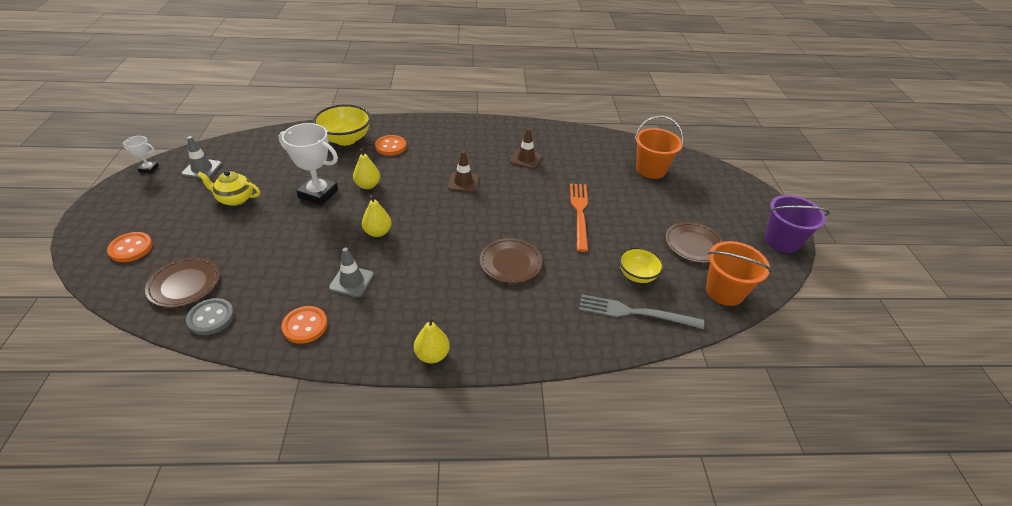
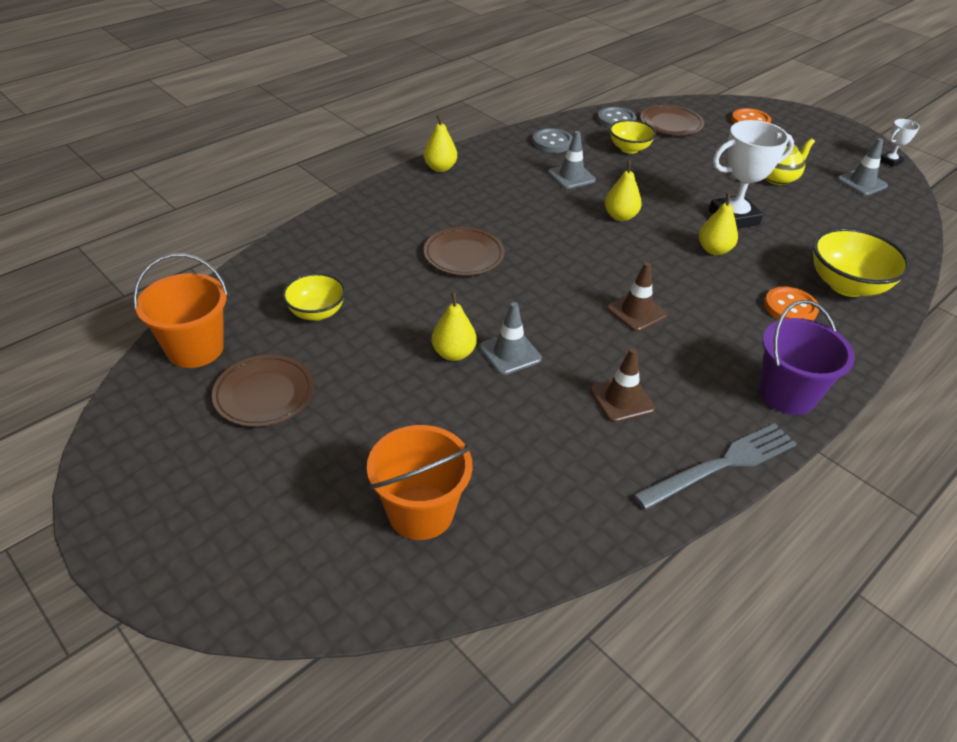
camera: 140 degrees right, 0 degrees up
orange button [281,306,328,344] -> grey button [533,128,573,153]
orange fork [570,183,588,252] -> yellow pear [432,292,477,361]
grey fork [579,294,704,329] -> grey fork moved to [634,423,797,510]
purple bucket [765,195,830,253] -> purple bucket moved to [759,300,855,415]
none -> grey traffic cone [479,302,542,375]
none -> yellow bowl [609,120,656,154]

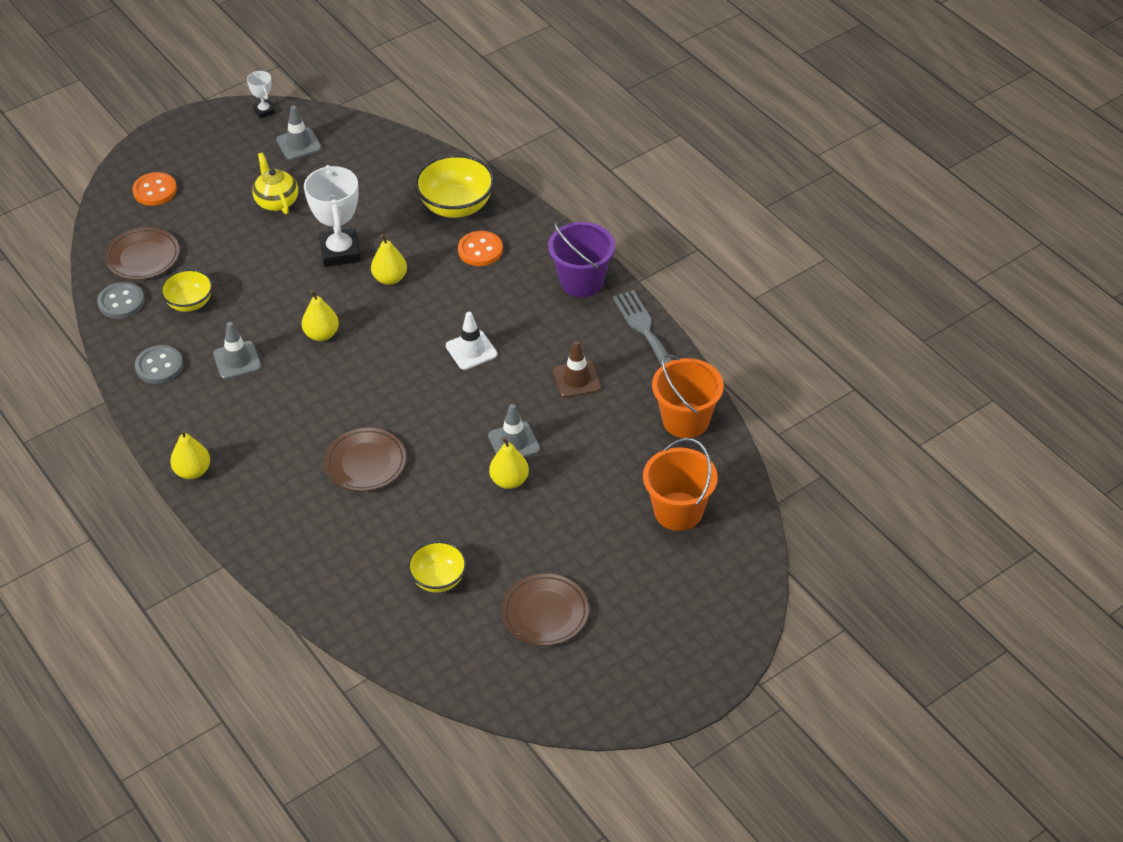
camera: 80 degrees left, 5 degrees up
orange bucket [133,253,228,368] -> orange bucket moved to [652,354,724,438]
brown traffic cone [607,262,667,332] -> white traffic cone [446,312,497,370]

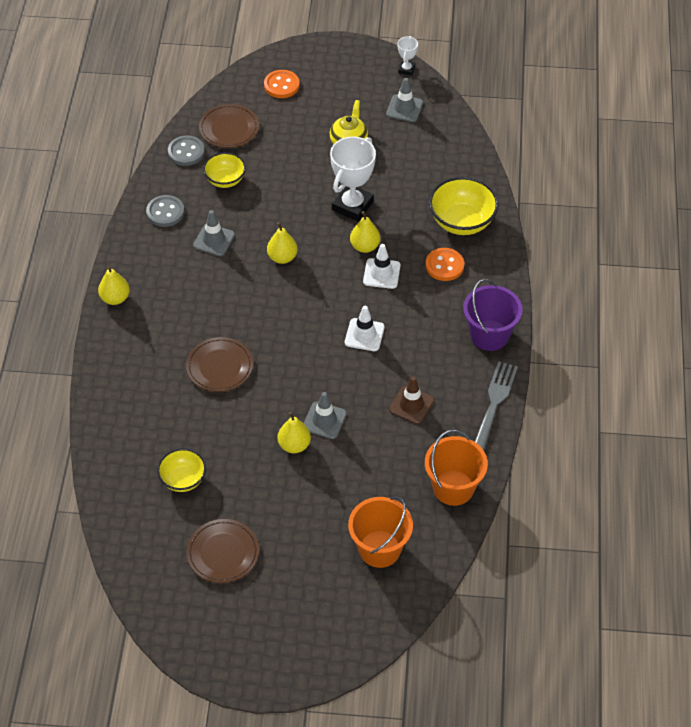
camera: 40 degrees right, 5 degrees up
none -> white traffic cone [363,244,400,289]

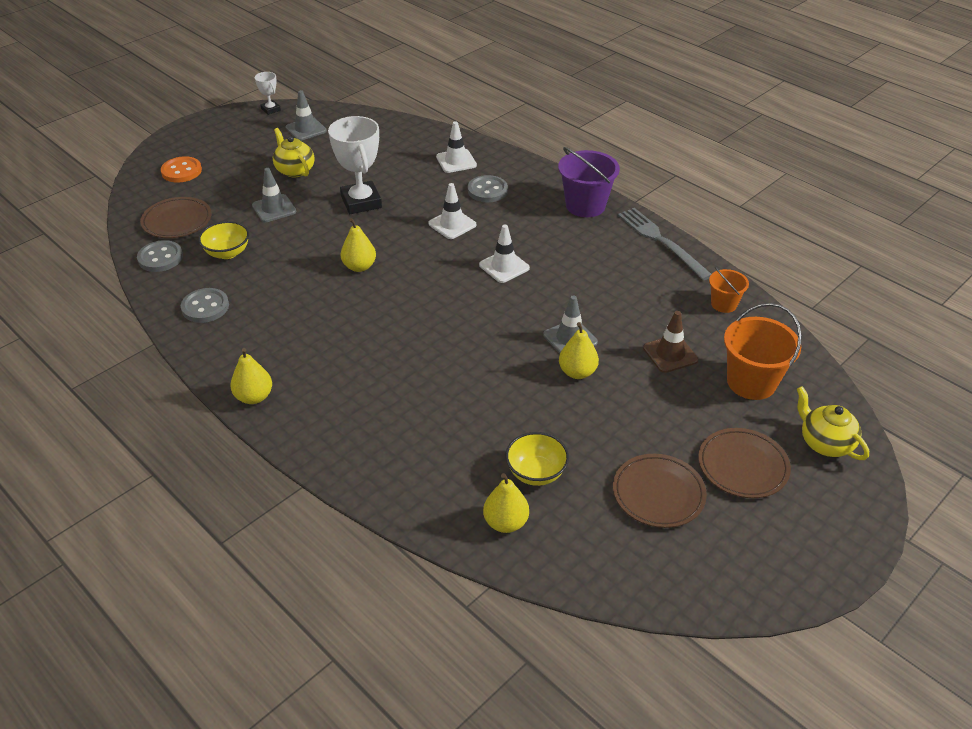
camera: 50 degrees left, 10 degrees down
brown plate [186,337,253,392] -> brown plate moved to [698,428,791,498]
grey traffic cone [193,210,235,256] -> grey traffic cone moved to [252,168,296,222]
yellow pear [350,211,380,253] -> yellow pear moved to [483,473,529,533]
brown traffic cone [389,376,434,424] -> brown traffic cone moved to [643,311,698,373]
orange bucket [425,430,488,506] -> orange bucket [709,267,749,313], size x0.57
orange button [426,248,464,281] -> grey button [468,175,508,202]
yellow bowl [429,177,499,235] -> white traffic cone [436,121,477,173]
none -> yellow teapot [797,386,869,460]

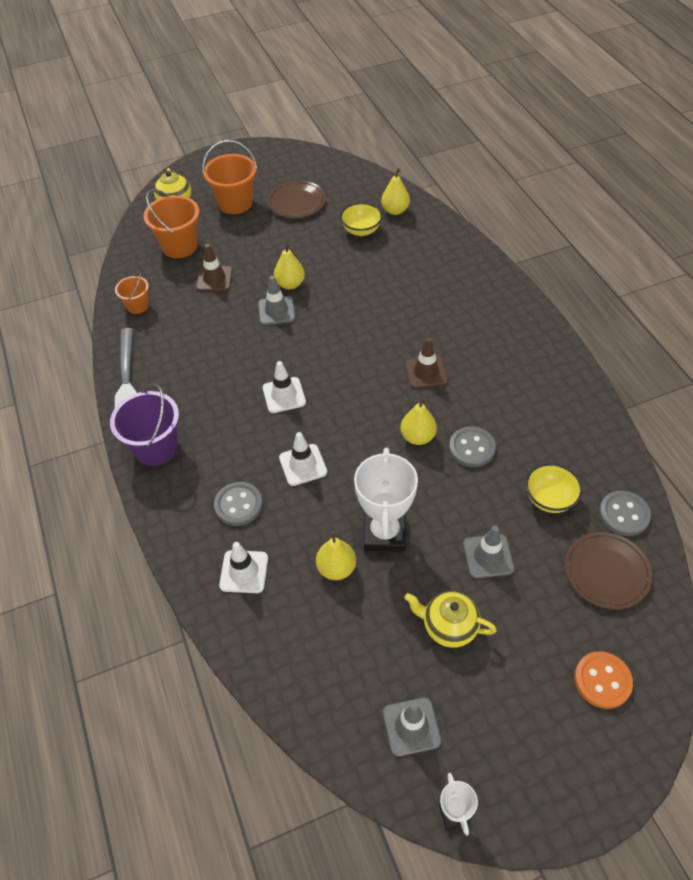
camera: 155 degrees left, 10 degrees up
grey button [181,288,229,323] -> grey button moved to [449,426,496,467]
yellow pear [230,348,272,404] -> yellow pear moved to [316,531,356,580]
yellow teapot [273,128,315,177] -> yellow teapot turned 120 degrees clockwise [405,591,497,648]
brown plate [698,428,791,498] -> orange bucket [202,140,257,214]
none -> brown traffic cone [405,338,448,389]

